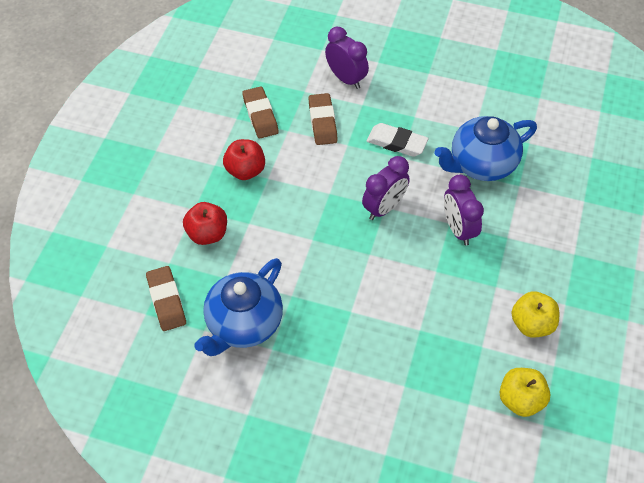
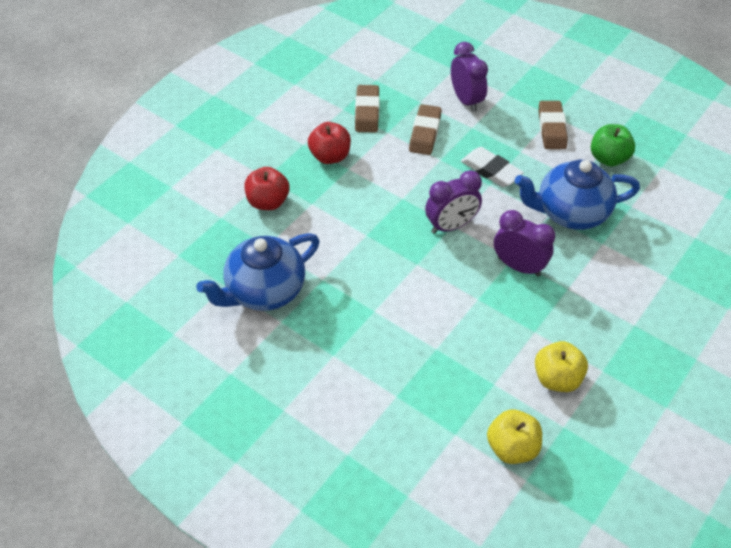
camera: 20 degrees right, 5 degrees down
brown eraser [146,266,186,331] -> brown eraser moved to [539,101,568,149]
purple clock [444,175,484,246] -> purple clock turned 120 degrees clockwise [494,210,555,277]
none -> green apple [591,124,635,167]

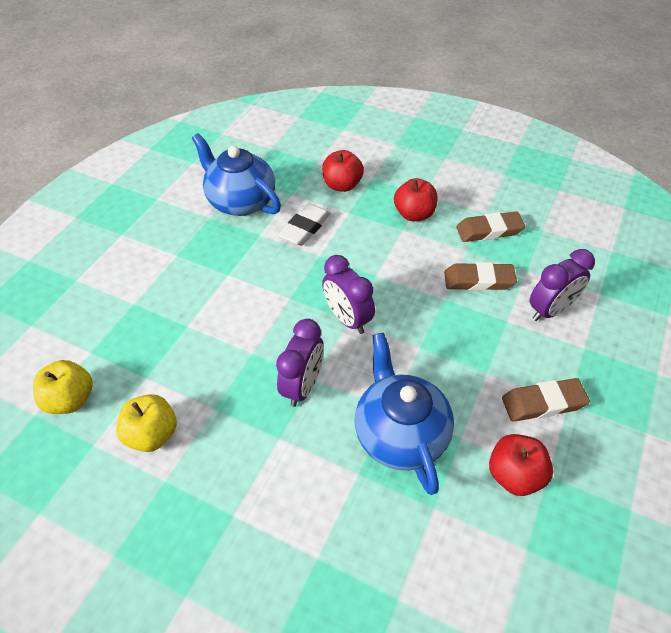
camera: 80 degrees right, 0 degrees up
white eraser [461,147,524,187] -> white eraser moved to [278,203,331,246]
green apple [591,124,635,167] -> red apple [489,434,553,496]

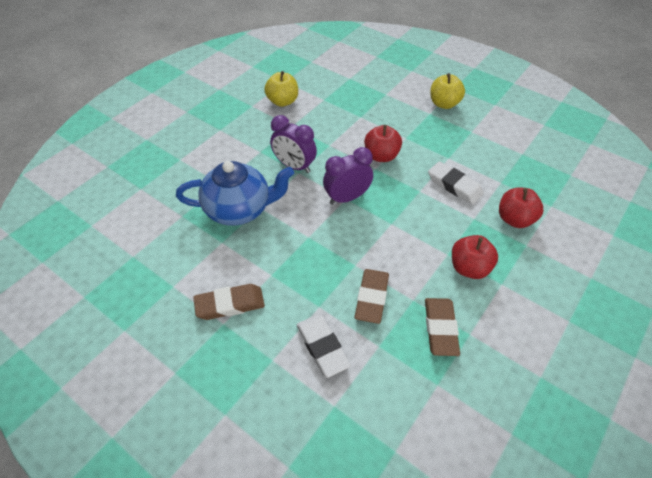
camera: 100 degrees right, 0 degrees up
yellow apple [33,360,93,414] -> yellow apple moved to [431,73,465,109]
blue teapot [192,133,281,216] -> none
red apple [489,434,553,496] -> red apple moved to [364,125,402,162]
brown eraser [502,378,590,422] -> brown eraser turned 75 degrees clockwise [193,284,265,320]
purple clock [530,249,595,321] -> white eraser [297,314,351,378]

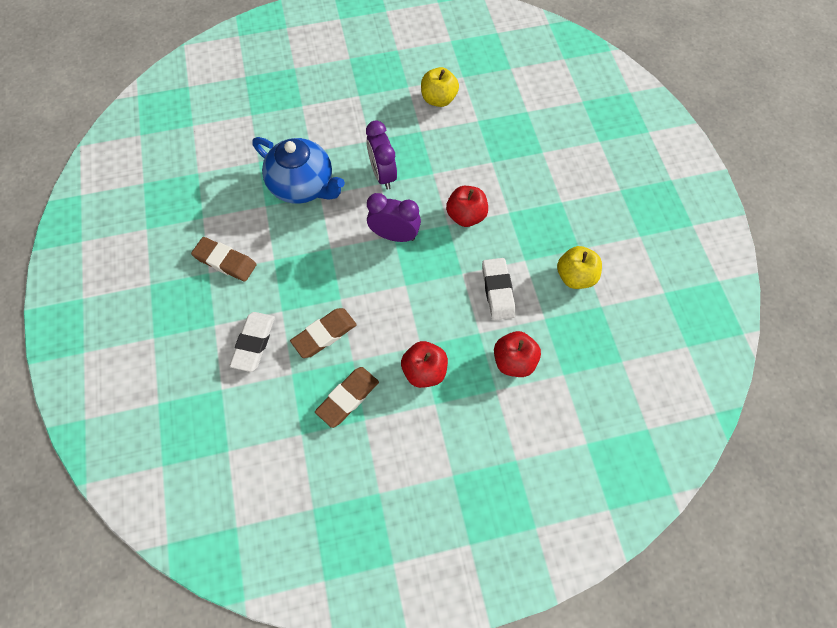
camera: 40 degrees right, 15 degrees up
yellow apple [431,73,465,109] -> yellow apple moved to [557,246,602,289]

